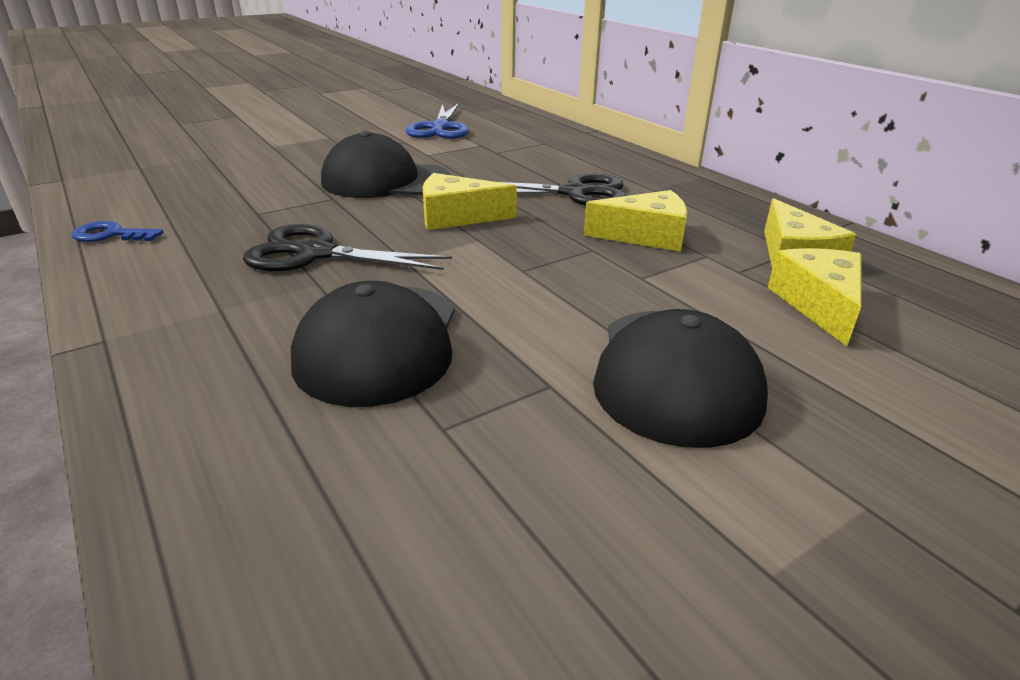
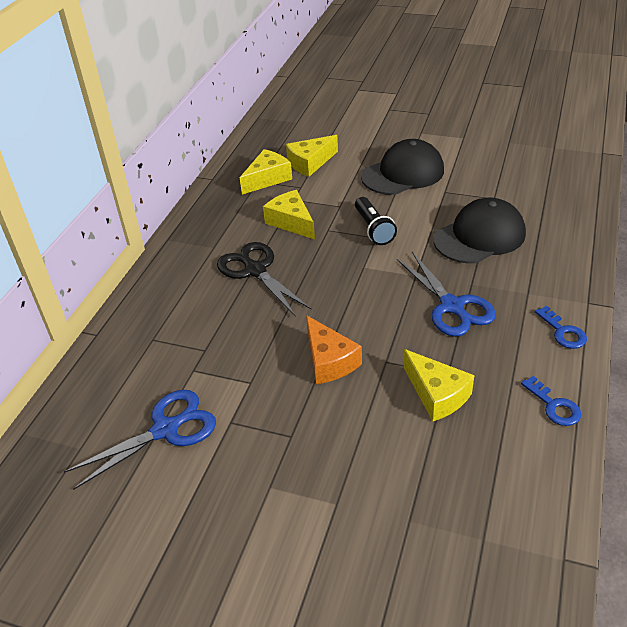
camera: 125 degrees left, 10 degrees up
black scissors [243,224,452,271] -> blue scissors [397,252,496,337]
black cap [321,131,451,198] -> orange cheese [306,315,362,384]
yellow cheese [422,173,517,230] -> yellow cheese moved to [403,349,474,421]
none -> black flashlight [355,197,397,245]
none -> blue key [535,306,587,349]

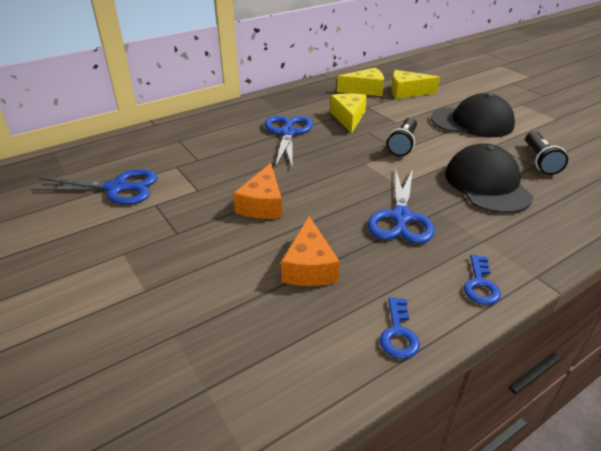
camera: 35 degrees right, 5 degrees down
black scissors [217,242,311,317] -> blue scissors [264,116,313,170]
yellow cheese [403,349,474,421] -> orange cheese [281,216,340,286]
black cap [433,198,526,263] -> black cap turned 105 degrees counterclockwise [445,143,533,213]
none -> black flashlight [525,131,568,175]

